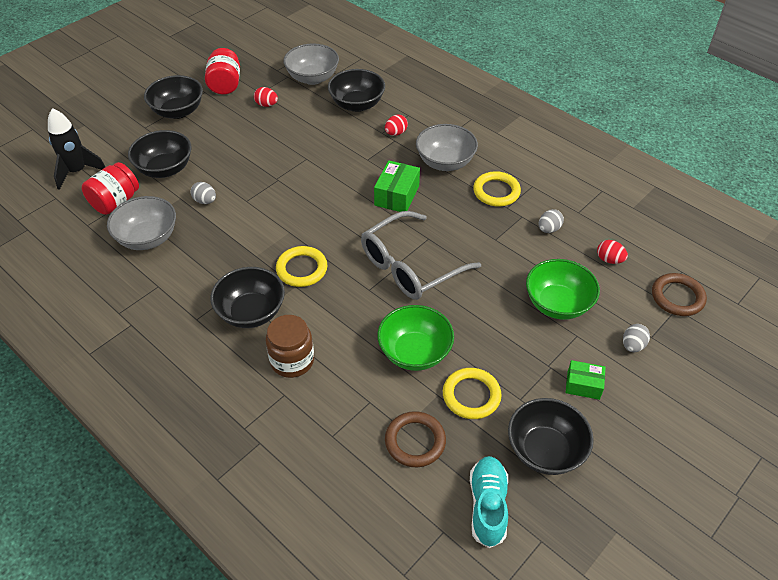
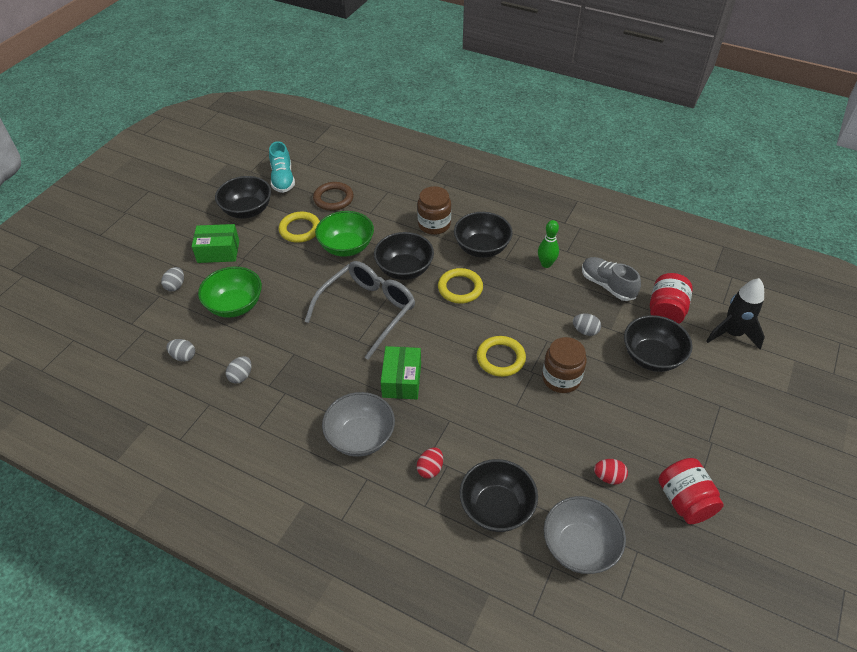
camera: 165 degrees right, 0 degrees up
grey bowl [107,196,176,250] -> grey shoe [582,257,641,301]
black bowl [144,75,203,119] -> black bowl moved to [374,232,434,280]
yellow ring [473,171,521,206] -> yellow ring moved to [477,336,526,377]
green box [565,360,606,400] -> green box [192,224,239,263], size x1.51
red egg [597,240,628,264] -> grey egg [166,339,195,362]
brown ring [652,273,707,316] -> none
none -> green bowling pin [538,220,559,268]
none -> brown jar [542,337,587,393]

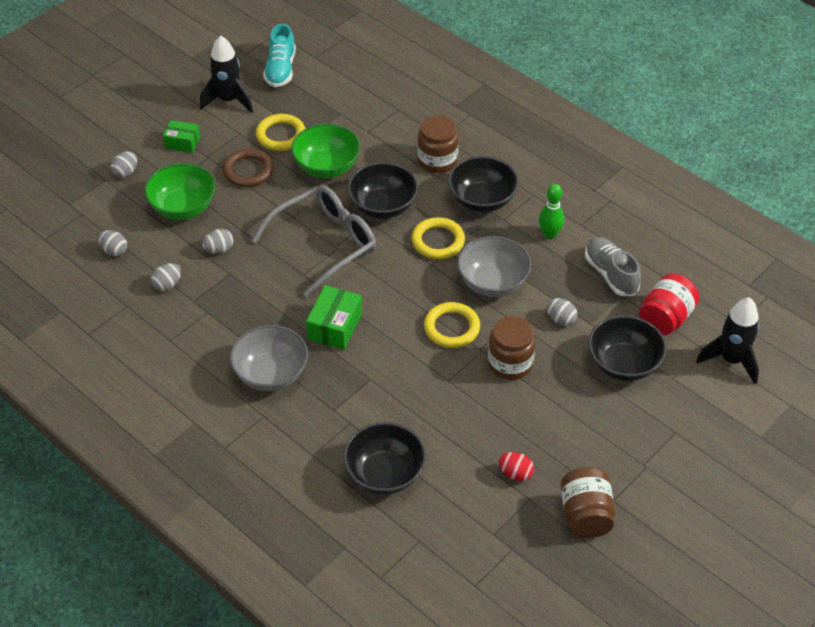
camera: 15 degrees right, 0 degrees up
green box [192,224,239,263] -> green box [163,120,200,153], size x0.66
black bowl [215,176,271,219] -> black rocket [200,35,253,113]
brown ring [313,182,354,211] -> brown ring moved to [222,149,274,187]
red egg [417,447,443,479] -> none
grey bowl [544,496,626,574] -> grey bowl moved to [457,236,531,297]
red jar [658,458,724,524] -> brown jar [561,467,615,538]
none -> grey egg [202,229,233,254]

